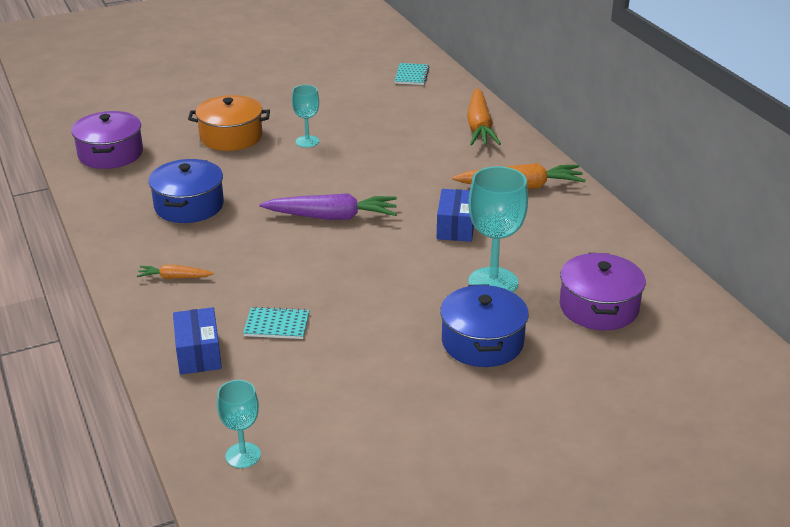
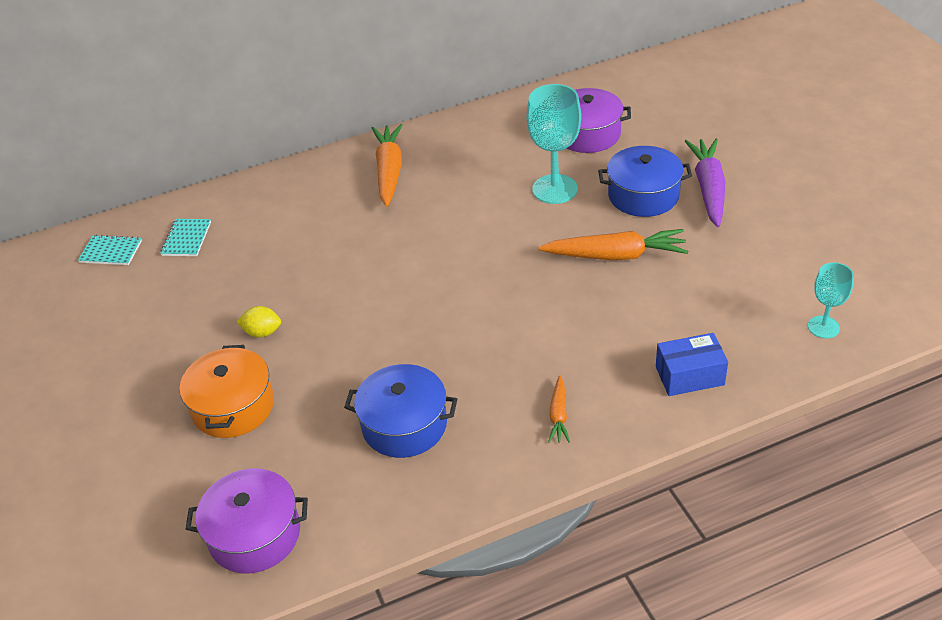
camera: 85 degrees left, 10 degrees up
turquoise notebook [243,307,309,339] -> turquoise notebook moved to [160,219,211,256]
purple carrot [260,193,397,220] -> purple carrot moved to [685,138,725,227]
turquoise goblet [292,85,319,148] -> yellow lemon [237,306,281,338]
blue box [437,189,474,242] -> none
orange carrot [467,88,501,145] -> orange carrot moved to [538,229,688,260]

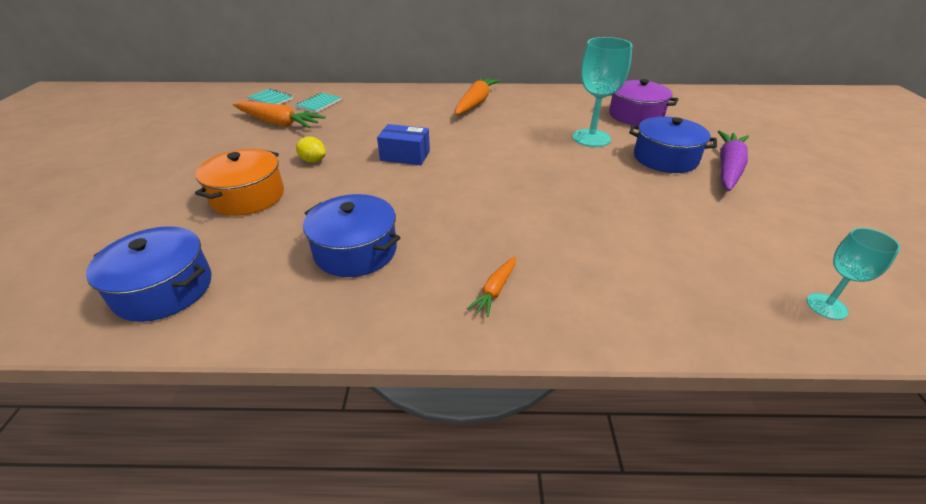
camera: 20 degrees right, 5 degrees down
purple pot [186,469,308,573] -> blue pot [86,226,212,322]
orange carrot [538,229,688,260] -> orange carrot moved to [233,101,326,128]
blue box [656,333,728,396] -> blue box moved to [377,124,430,165]

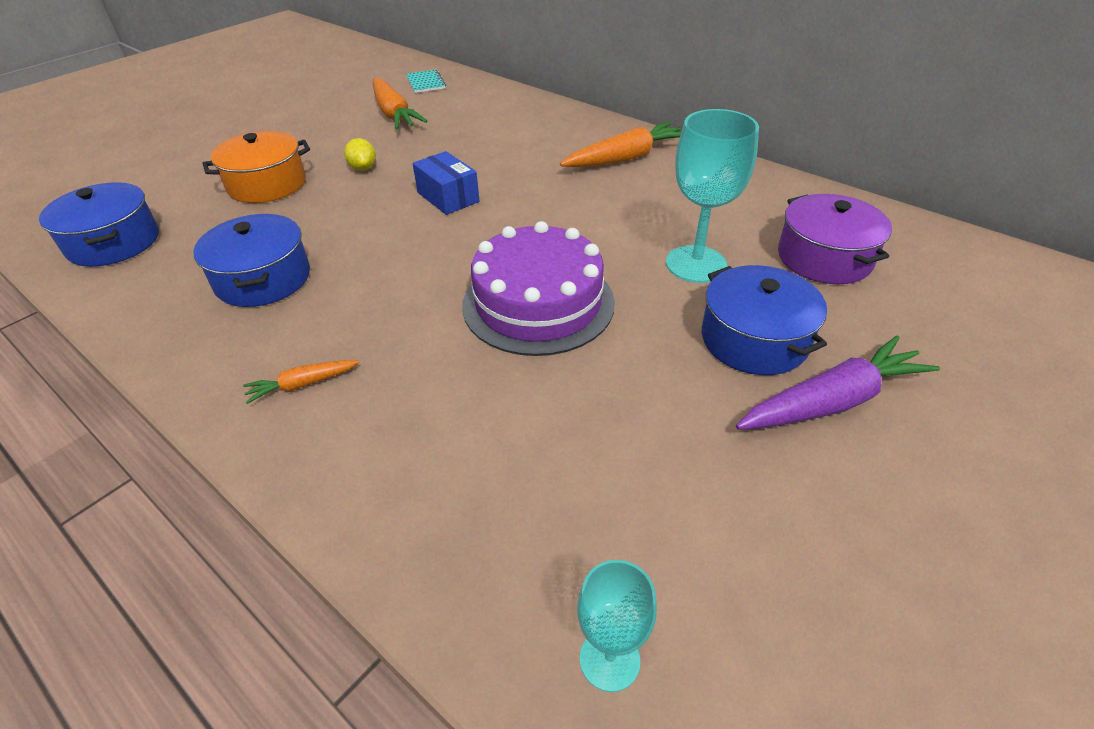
camera: 40 degrees right, 5 degrees up
turquoise notebook [295,93,342,113] -> none
none -> purple cake [462,221,615,356]

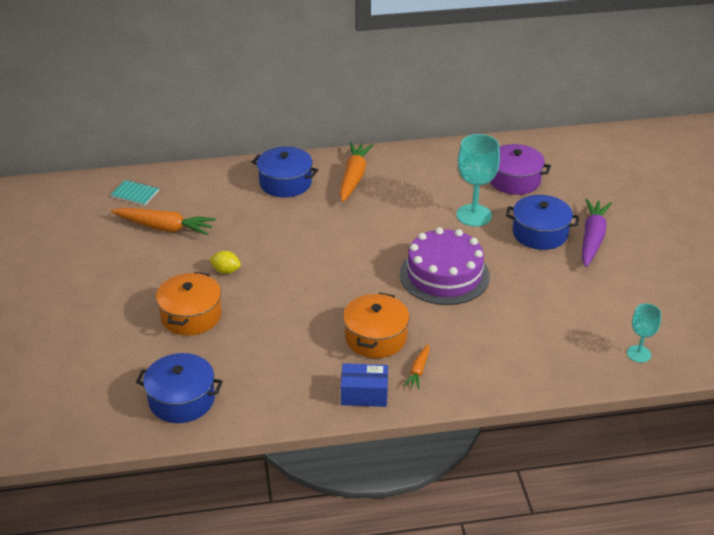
camera: 50 degrees left, 5 degrees down
blue pot [193,214,310,307] -> blue pot moved to [252,147,318,198]
blue box [412,151,479,215] -> blue box moved to [341,363,388,407]
none -> orange pot [343,292,410,358]

